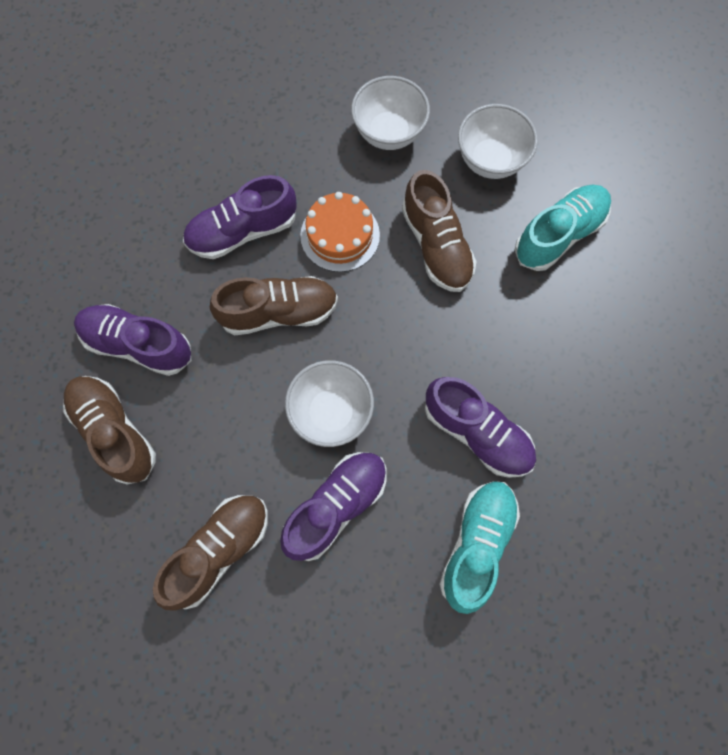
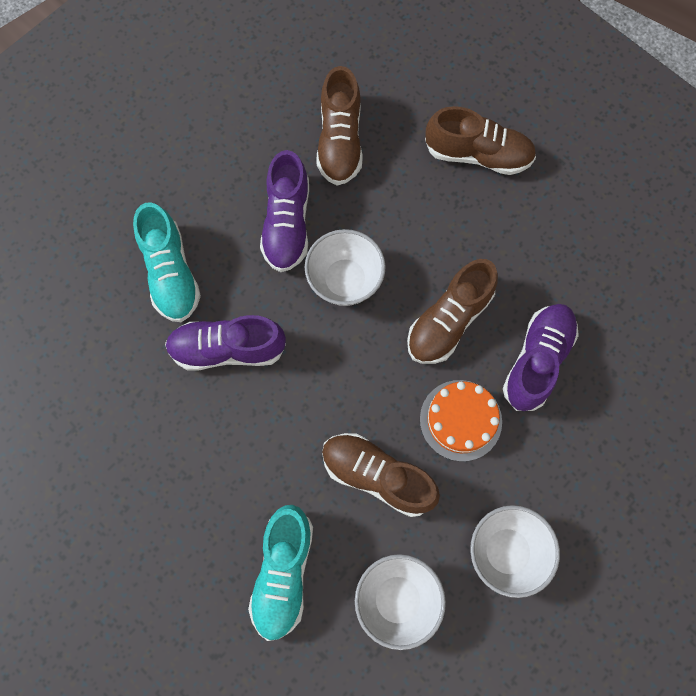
camera: 140 degrees right, 0 degrees up
purple shoe [74,304,191,376] -> none

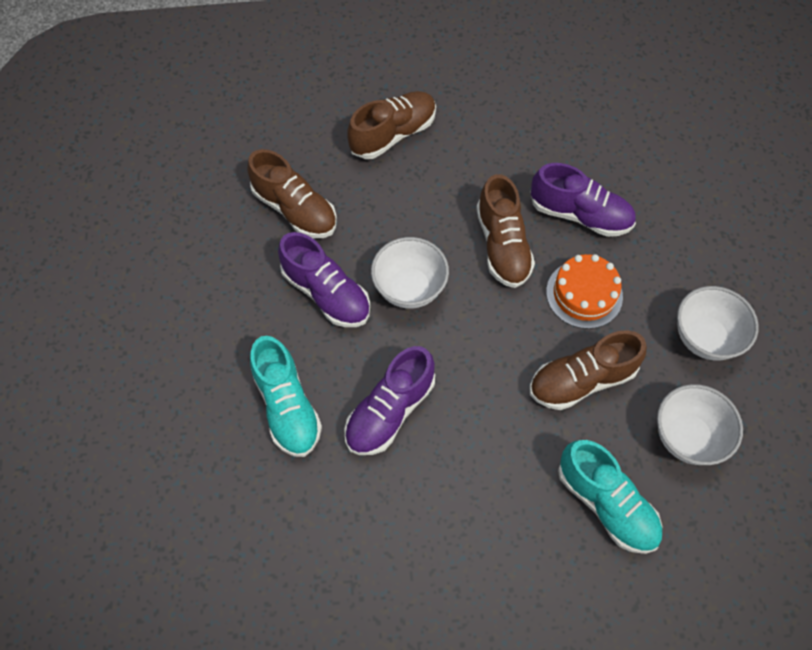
camera: 50 degrees left, 10 degrees down
turquoise shoe [133,202,201,322] -> turquoise shoe turned 45 degrees clockwise [250,336,322,457]
purple shoe [503,304,579,411] -> purple shoe turned 135 degrees clockwise [531,163,636,237]

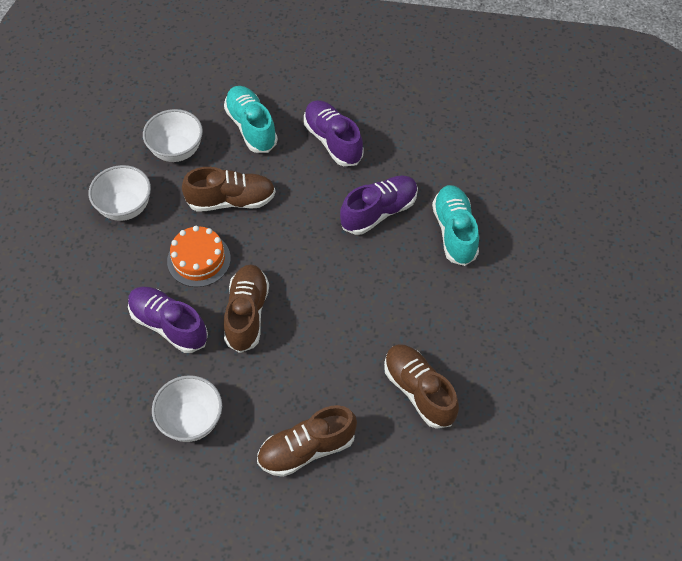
camera: 165 degrees left, 5 degrees down
purple shoe [278,232,370,327] -> purple shoe moved to [304,100,364,166]
white bowl [371,237,449,309] -> white bowl moved to [152,375,222,442]

